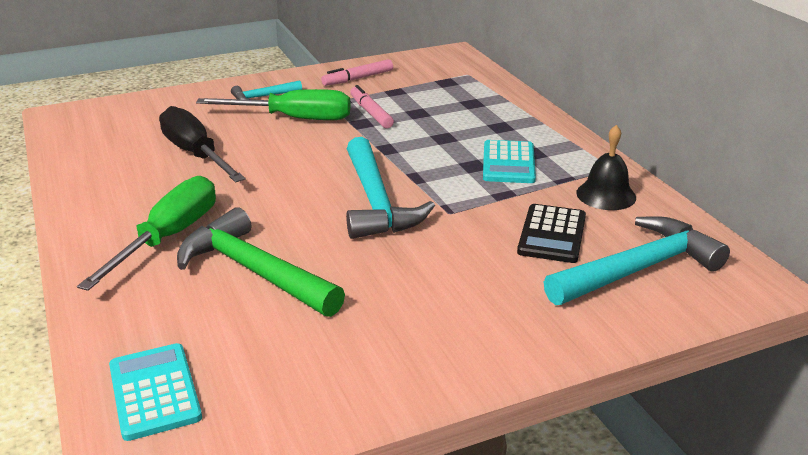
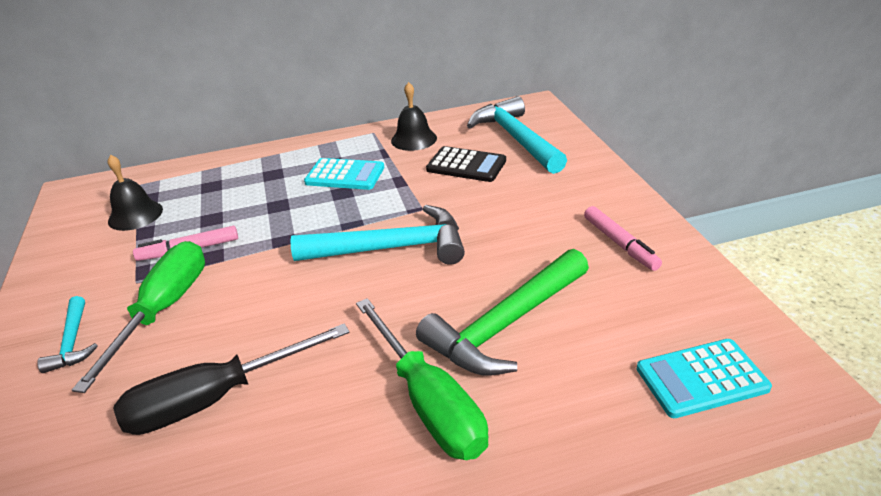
camera: 80 degrees left, 5 degrees up
green screwdriver [77,176,216,291] -> green screwdriver turned 150 degrees counterclockwise [356,298,489,460]
pink marker [321,59,393,86] -> pink marker moved to [584,206,662,271]
none -> black bell [108,154,163,231]

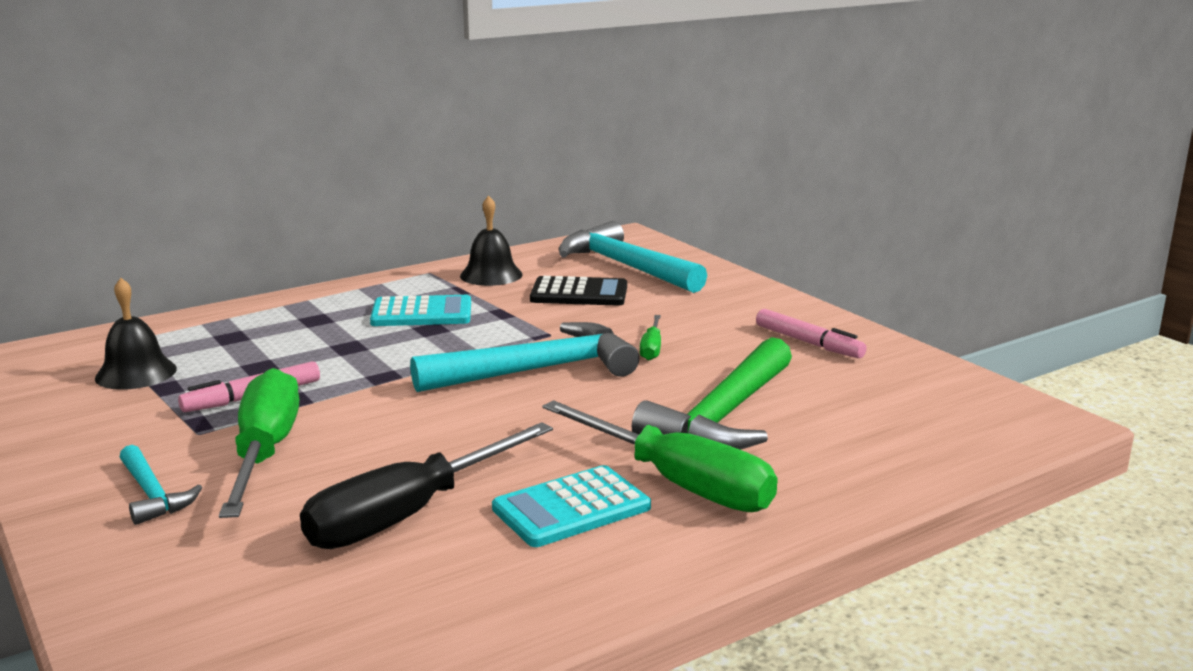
camera: 20 degrees left, 15 degrees down
turquoise calculator [637,339,772,418] -> turquoise calculator moved to [492,465,651,547]
none -> green screwdriver [640,315,661,360]

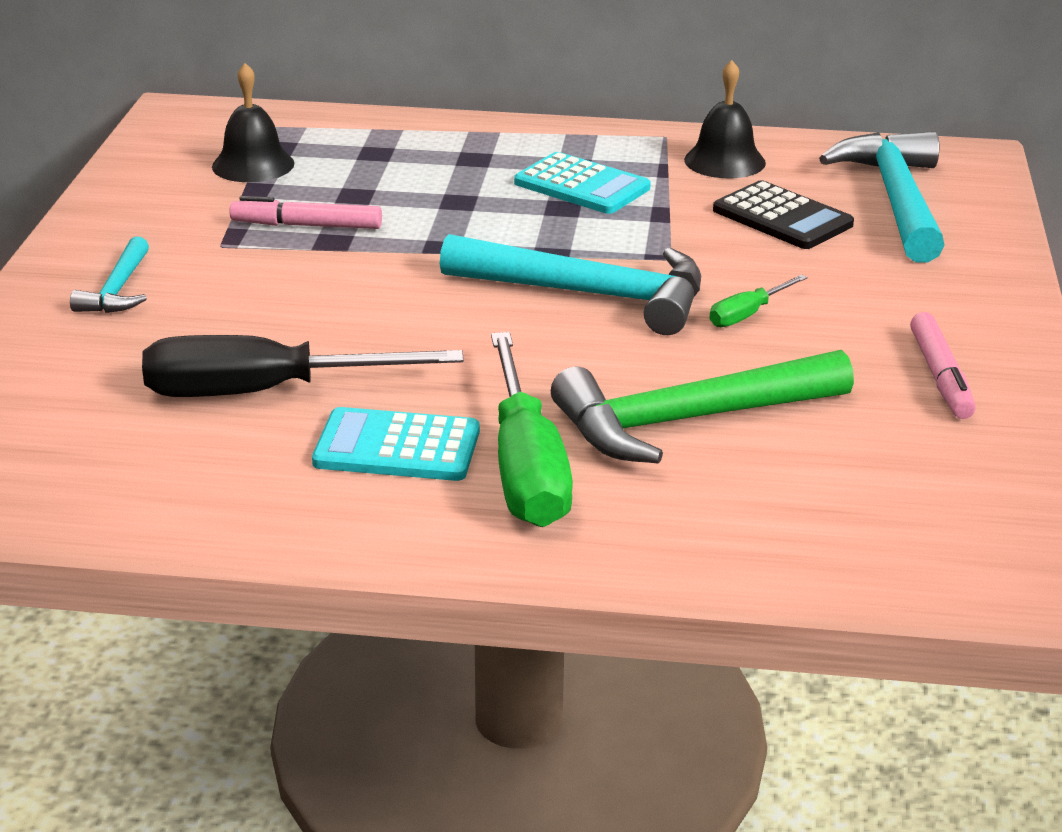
camera: 40 degrees right, 10 degrees up
green screwdriver [219,368,299,518] -> none

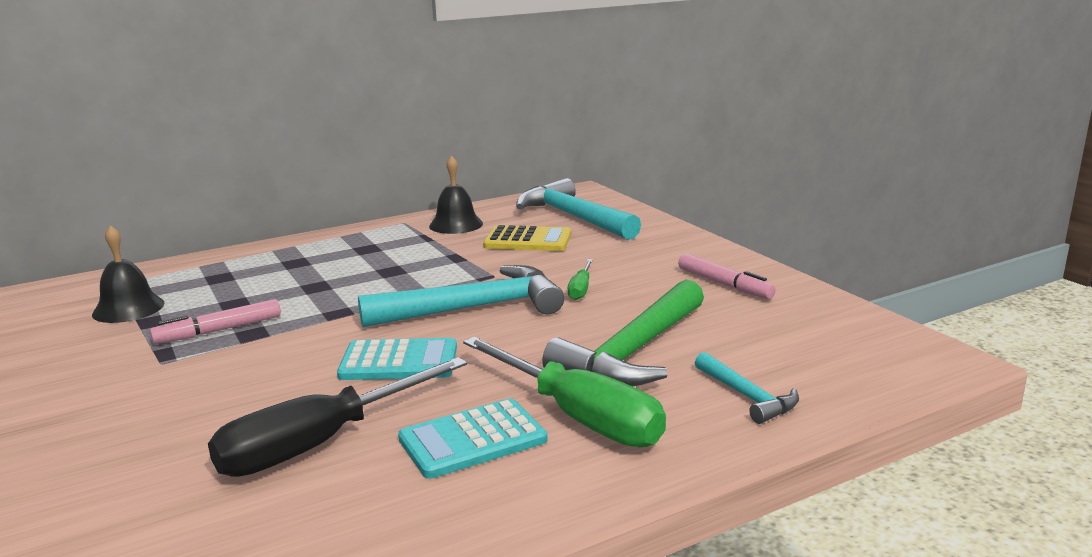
camera: 35 degrees left, 10 degrees down
turquoise hammer [70,237,149,313] -> turquoise hammer moved to [695,352,799,424]
turquoise calculator [514,152,651,214] -> turquoise calculator moved to [337,338,457,380]
black calculator [713,180,854,249] -> yellow calculator [483,225,571,251]

